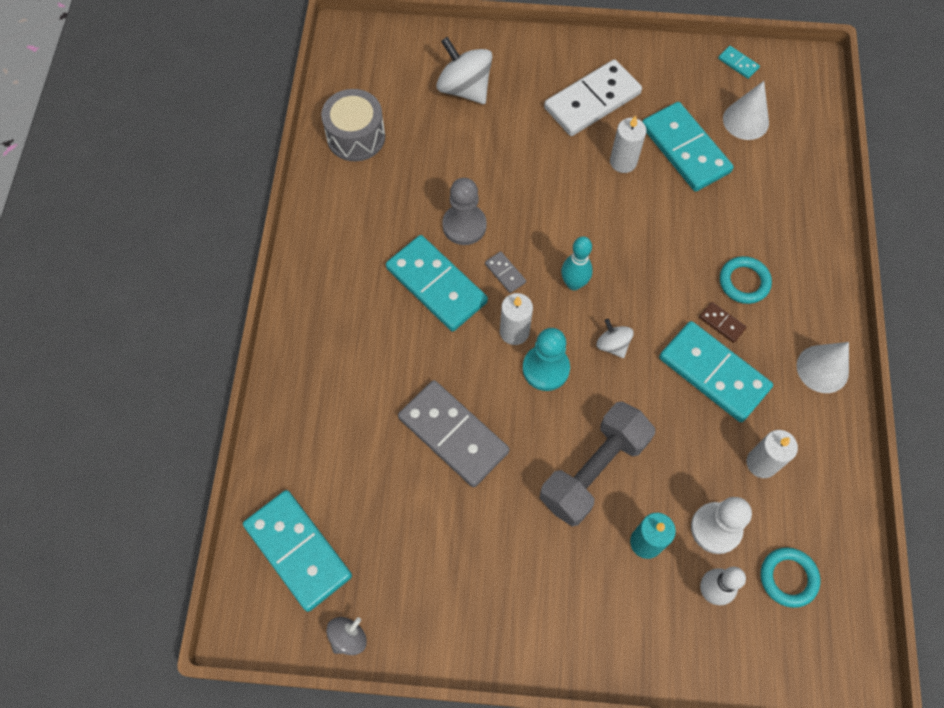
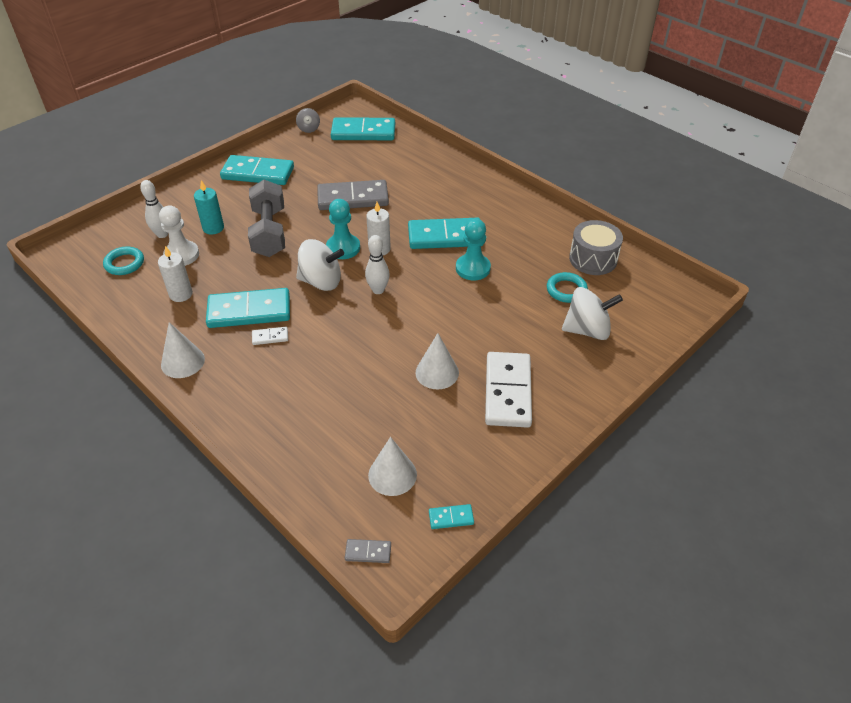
camera: 130 degrees right, 20 degrees down
grey pawn [442,178,487,245] -> turquoise pawn [456,219,491,281]
grey domino [485,251,526,293] -> grey domino moved to [345,539,391,563]
turquoise bowling pin [561,236,593,290] -> white bowling pin [365,235,390,294]
white spinning top [596,319,634,358] -> white spinning top [296,239,344,291], size x1.85
white candle [610,116,646,173] -> white cone [415,333,459,389]
turquoise domino [642,102,734,192] -> turquoise domino moved to [220,155,294,185]
brown domino [699,302,747,343] -> white domino [252,327,288,345]
turquoise ring [720,256,772,304] -> turquoise ring moved to [547,272,588,303]

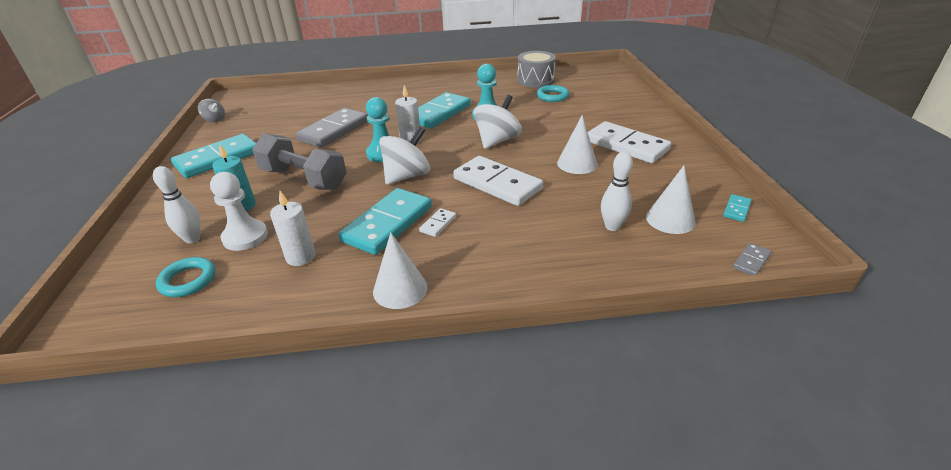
camera: 50 degrees left, 10 degrees down
turquoise domino [331,117,395,140] -> none
white bowling pin [365,235,390,294] -> white bowling pin moved to [601,152,633,231]
white spinning top [562,287,623,340] -> white spinning top moved to [474,95,522,149]
none -> white domino [453,156,543,206]

